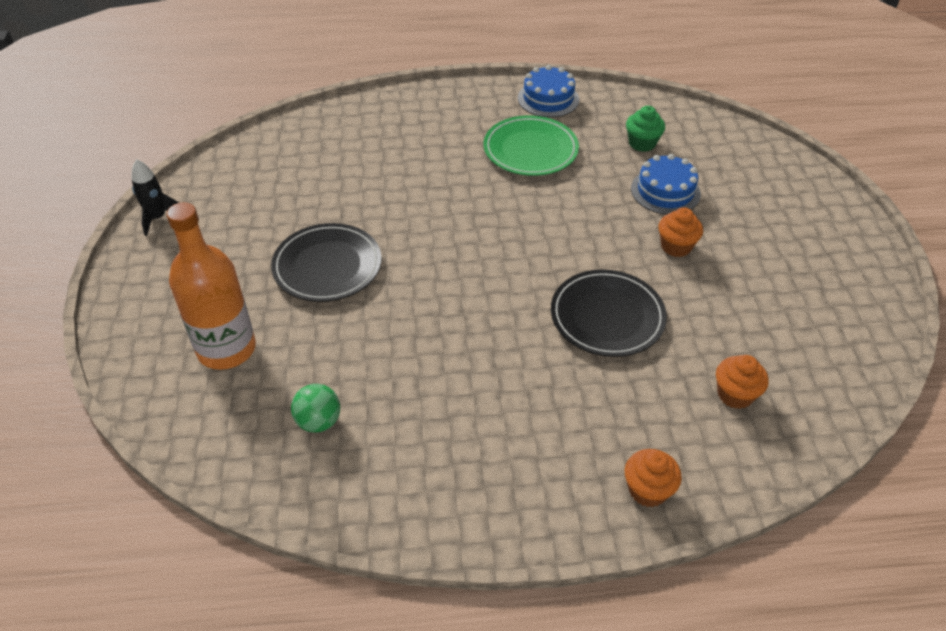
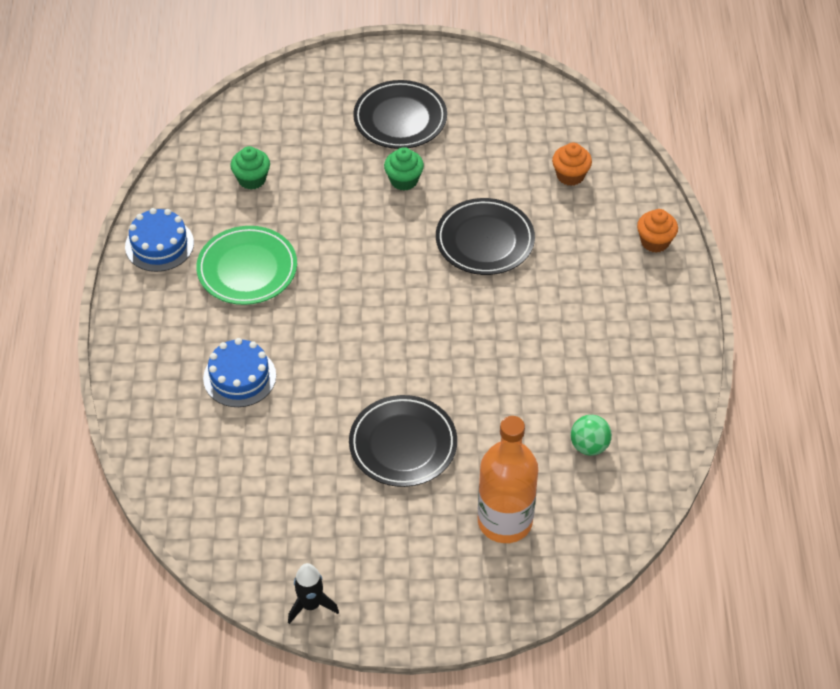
camera: 85 degrees left, 5 degrees up
blue cake [631,154,701,215] -> blue cake moved to [203,338,276,407]
orange cupcake [658,207,703,257] -> green cupcake [384,147,424,191]
none -> black plate [353,80,447,149]

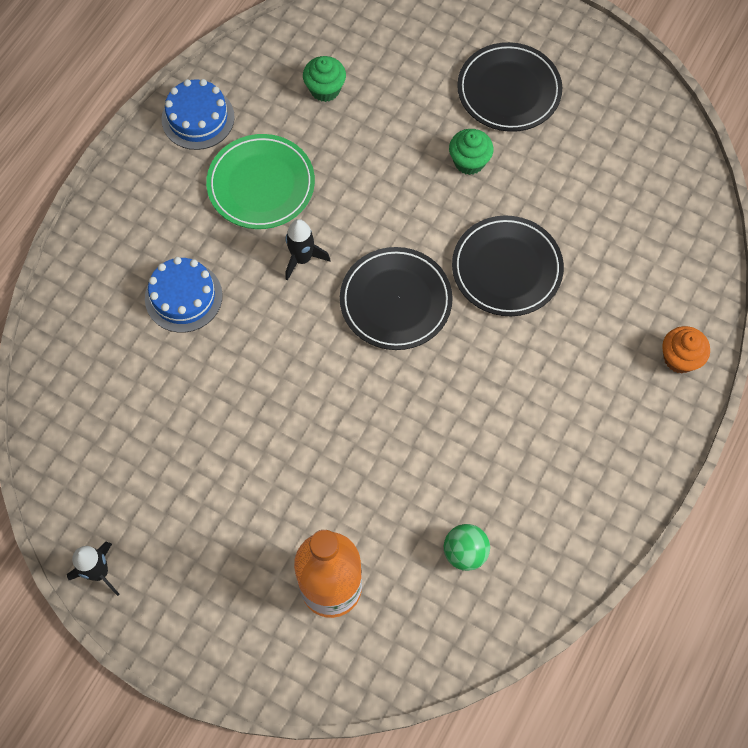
camera: 30 degrees right, 15 degrees up
black plate [349,395,457,487] -> black plate moved to [340,247,453,350]
orange cupcake [552,143,592,186] -> none
none -> black rocket [285,219,331,281]

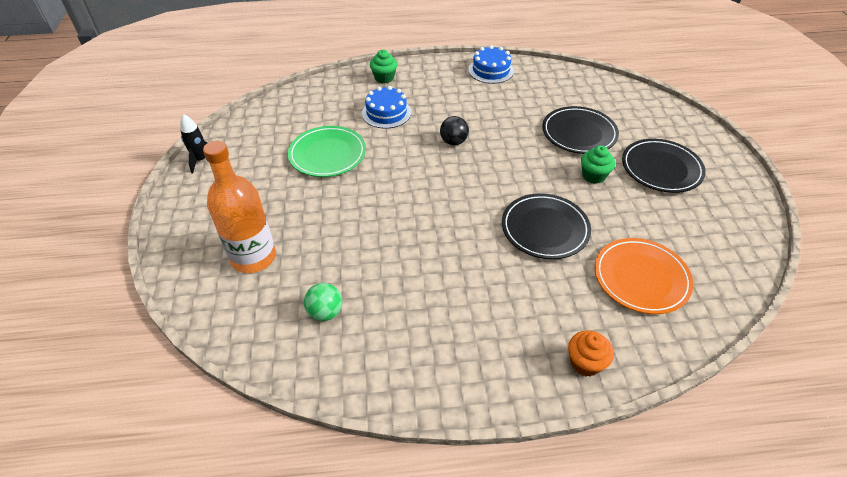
camera: 55 degrees right, 20 degrees down
green plate [206,134,315,229] -> green plate moved to [288,126,366,177]
black rocket [285,219,331,281] -> black ball [440,116,469,145]
green cupcake [303,56,346,102] -> green cupcake moved to [370,50,397,83]
black plate [340,247,453,350] -> black plate moved to [542,106,619,154]
none -> orange plate [594,238,693,314]

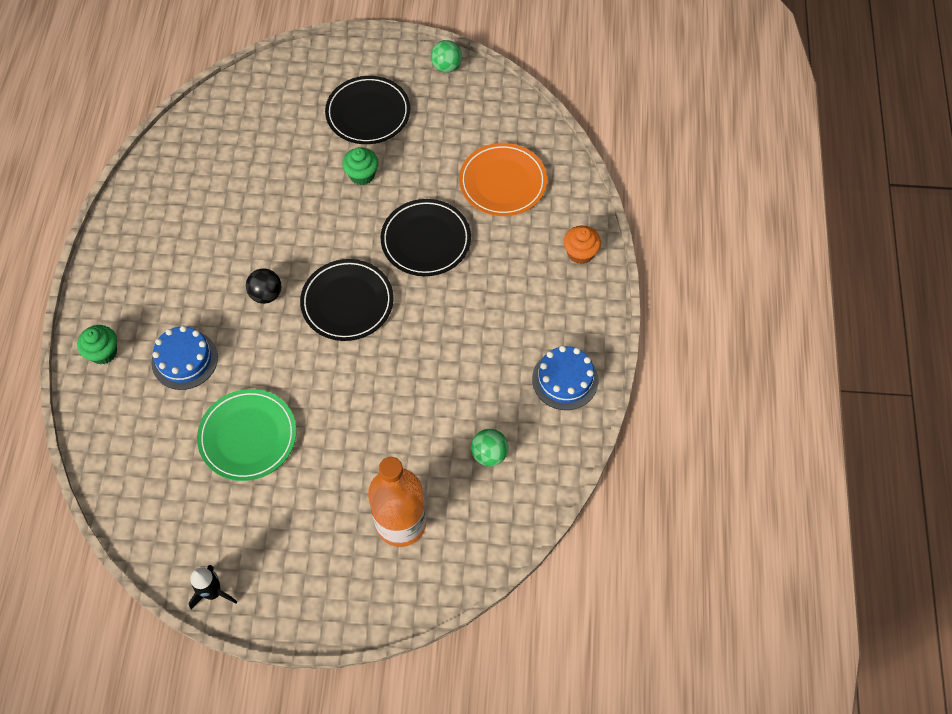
camera: 80 degrees left, 15 degrees up
blue cake [468,45,514,84] -> blue cake moved to [532,346,598,410]
black plate [542,106,619,154] -> black plate moved to [300,259,393,341]
none -> green ball [431,40,462,73]

